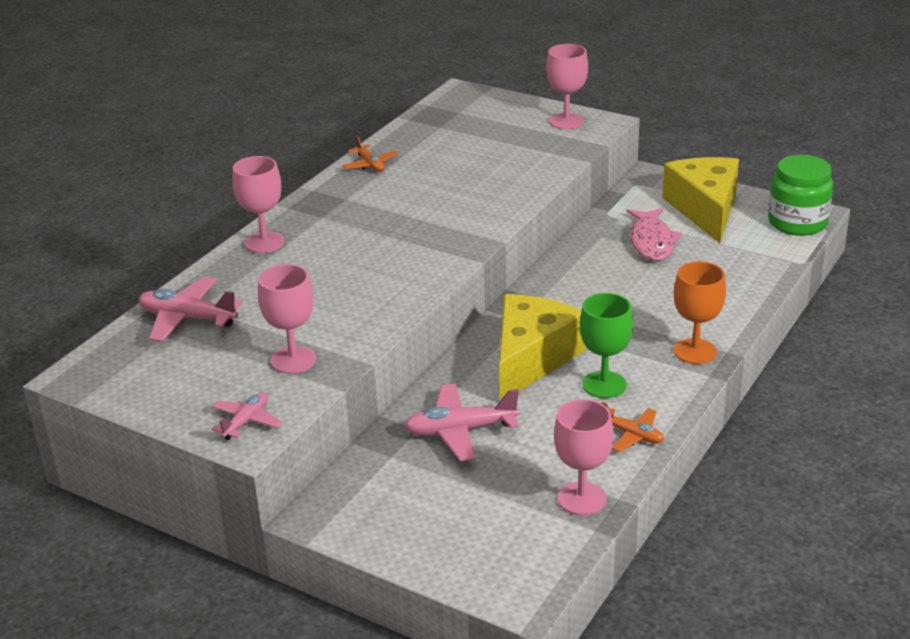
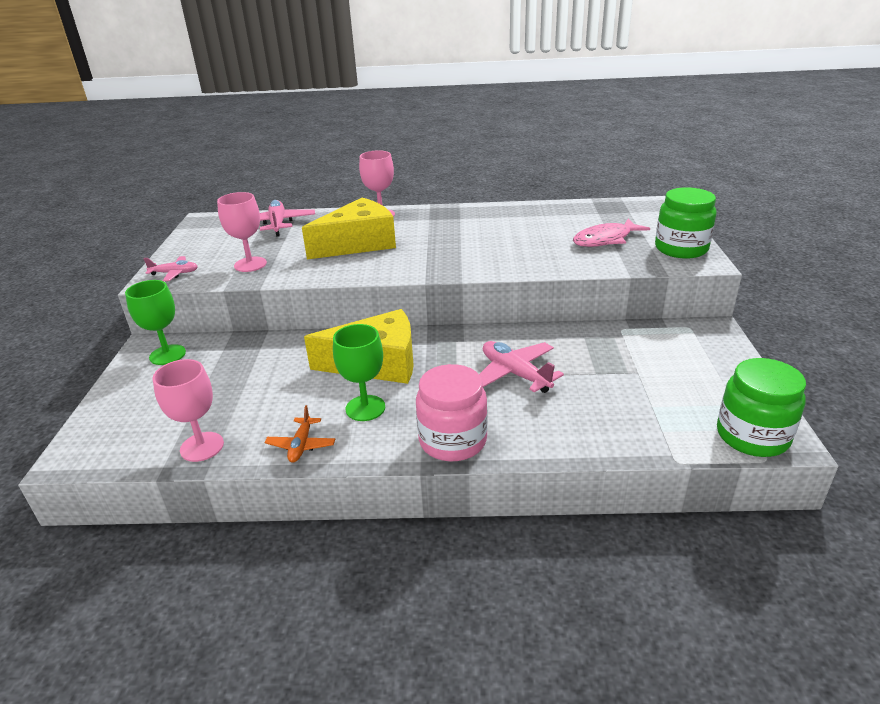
camera: 60 degrees right, 0 degrees up
orange plane [342,135,399,172] -> none
pink plane [404,384,519,461] -> pink plane moved to [479,341,564,393]
pink goblet [546,44,588,129] -> green jar [655,187,717,259]
pink fish [627,208,682,261] -> pink fish moved to [573,218,650,247]
yellow cheese [662,157,739,243] -> yellow cheese moved to [302,198,396,259]
orange goblet [674,261,726,364] -> pink jar [416,364,488,461]
none -> green goblet [125,280,186,365]

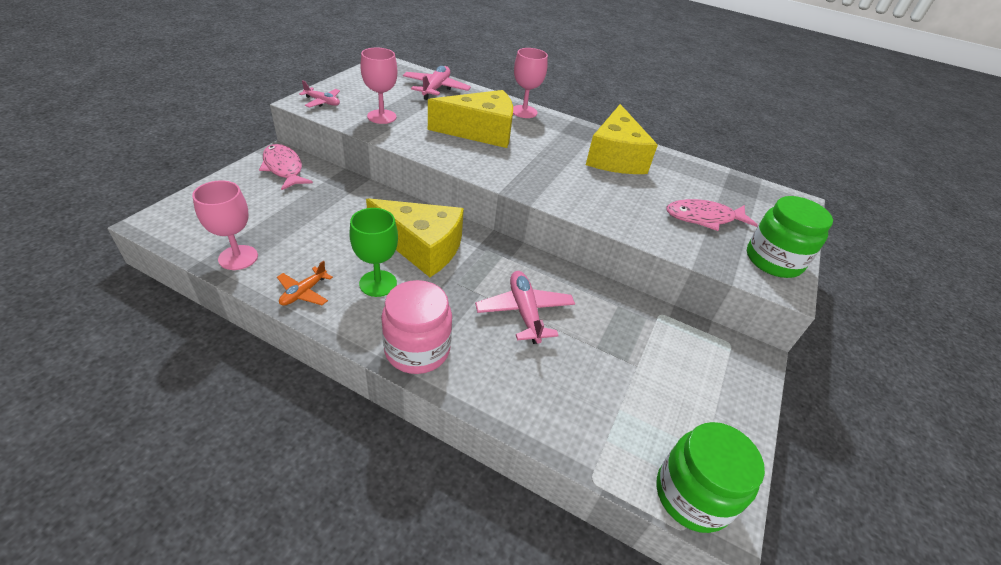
camera: 20 degrees right, 10 degrees up
green goblet [125,280,186,365] -> pink fish [259,144,313,190]
none -> yellow cheese [586,104,658,174]

